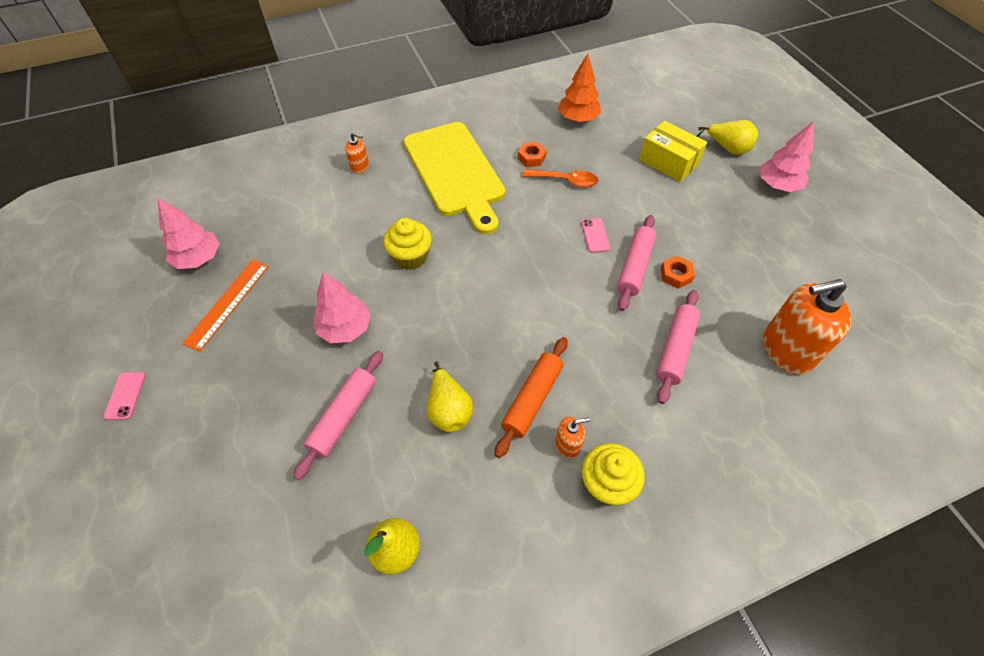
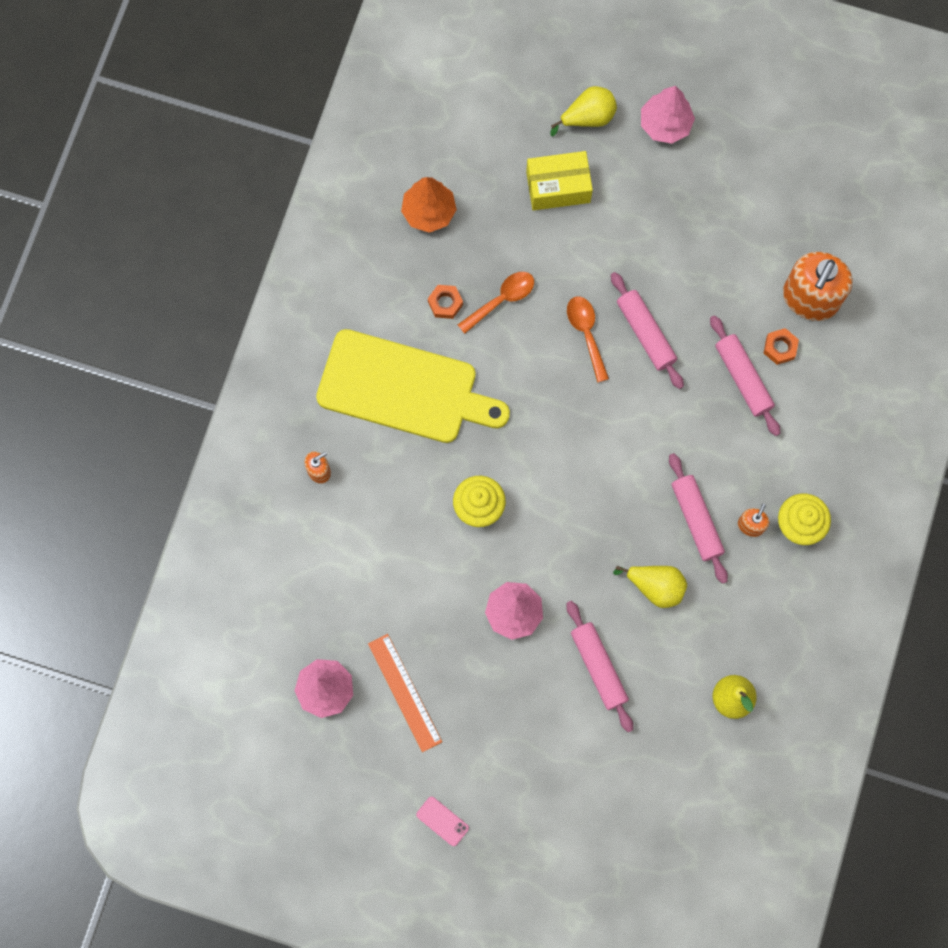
camera: 50 degrees left, 20 degrees up
orange rolling pin [495,337,568,458] -> pink rolling pin [669,453,728,584]
pink phone [581,218,610,253] -> orange spoon [567,296,609,383]
orange nut [661,256,695,289] -> orange nut moved to [764,328,799,365]

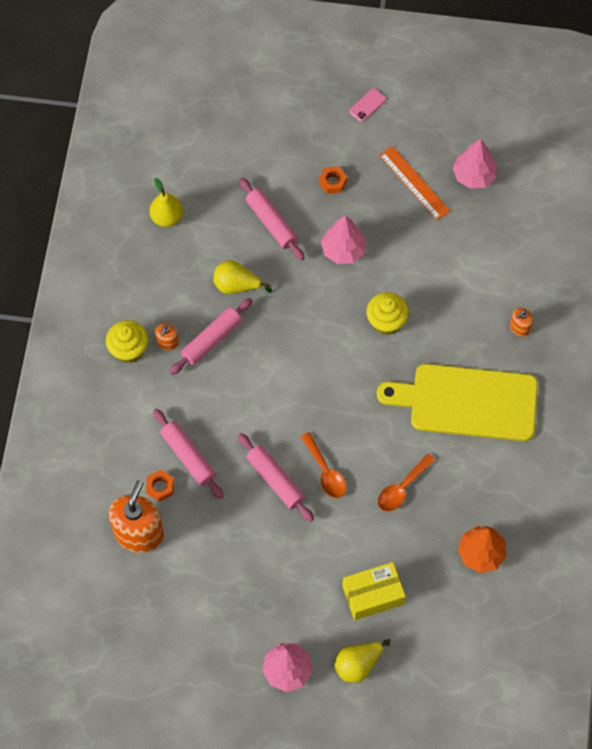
camera: 170 degrees right, 10 degrees down
pink phone [416,797,469,846] -> pink phone turned 75 degrees counterclockwise [349,88,386,122]
orange nut [428,285,463,319] -> orange nut moved to [319,167,347,194]
pink rolling pin [669,453,728,584] -> pink rolling pin turned 75 degrees clockwise [169,298,253,375]

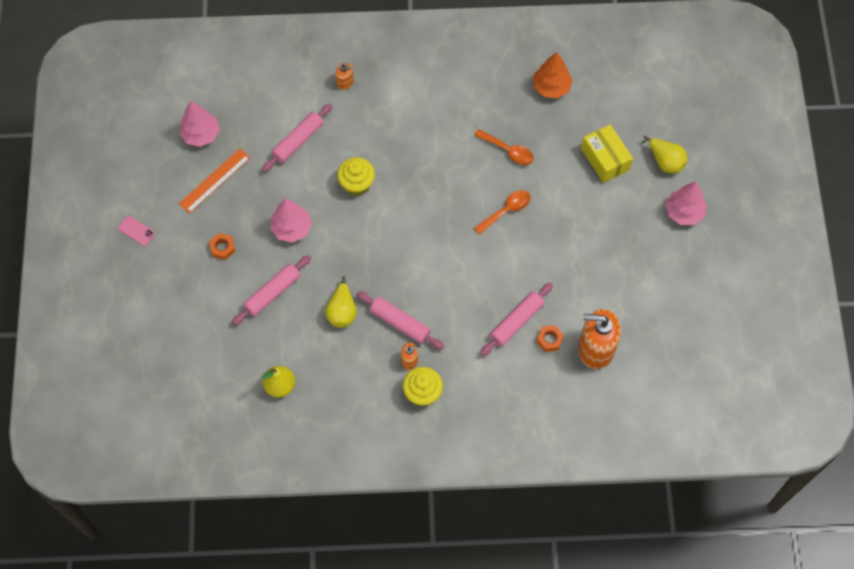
camera: 100 degrees left, 0 degrees up
pink rolling pin [238,433,314,522] -> pink rolling pin moved to [262,104,332,172]
yellow cutting board [377,364,538,441] -> none

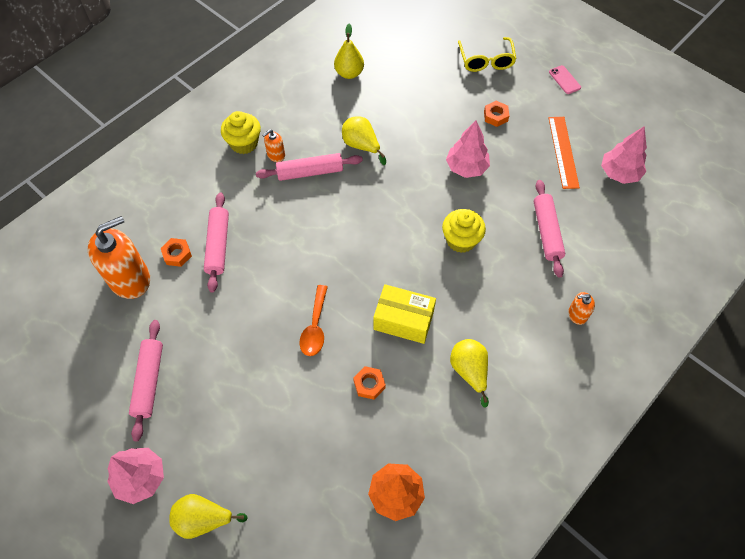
camera: 135 degrees right, 5 degrees down
pink phone [118,216,155,246] -> pink phone turned 75 degrees clockwise [549,65,581,94]
pink rolling pin [232,255,311,325] -> pink rolling pin moved to [129,320,163,441]
orange spoon [474,129,534,165] -> orange nut [353,366,386,400]
yellow box [581,124,633,183] -> yellow box moved to [373,284,436,344]
none -> yellow pear [450,339,489,408]
none -> yellow glasses [458,37,516,72]

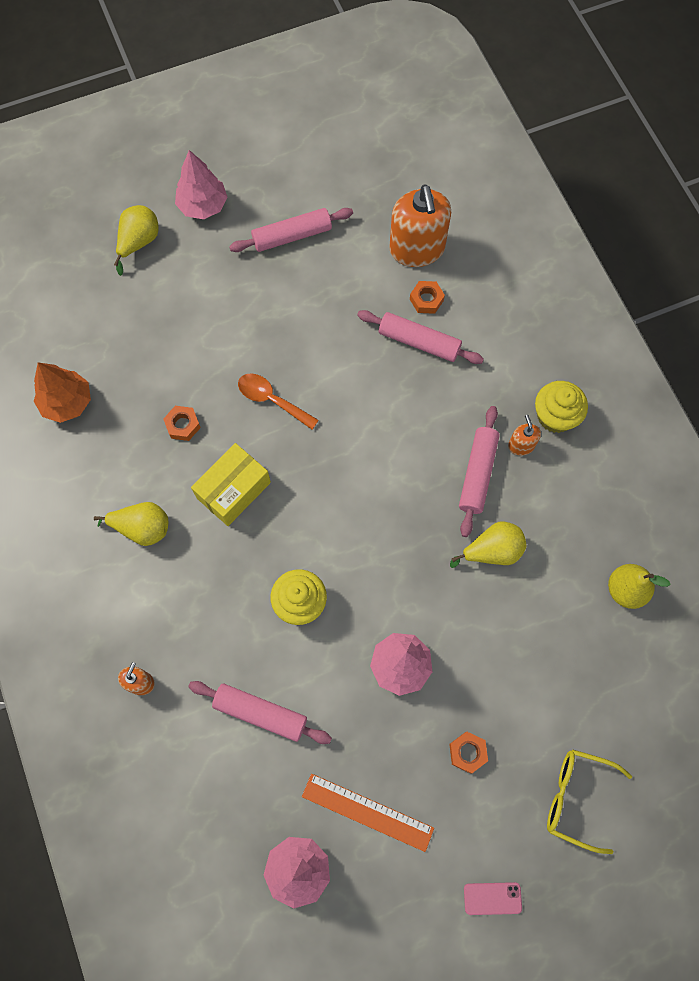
camera: 115 degrees right, 10 degrees up
pink rolling pin [129,320,163,441] -> pink rolling pin turned 45 degrees counterclockwise [229,208,353,252]

